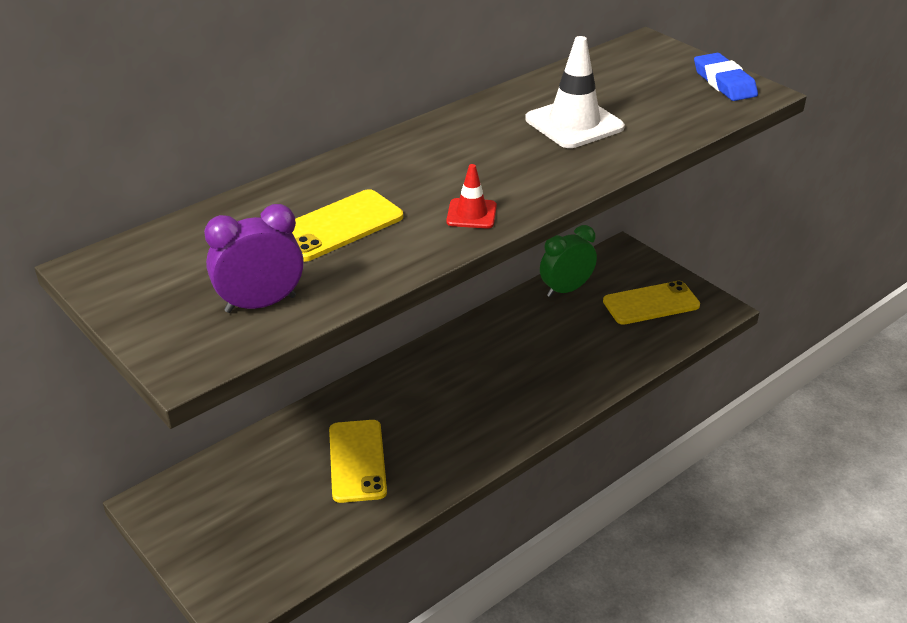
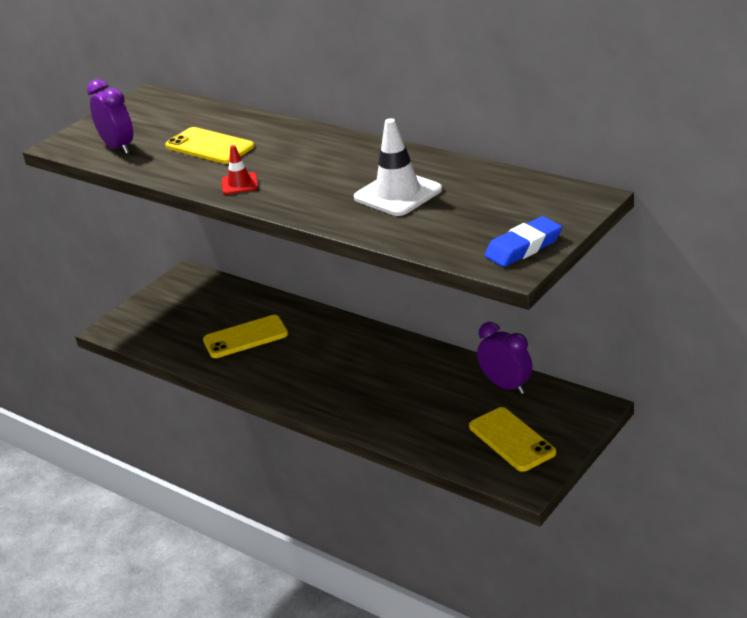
camera: 80 degrees right, 5 degrees down
green clock [540,225,597,297] -> purple clock [477,322,532,394]

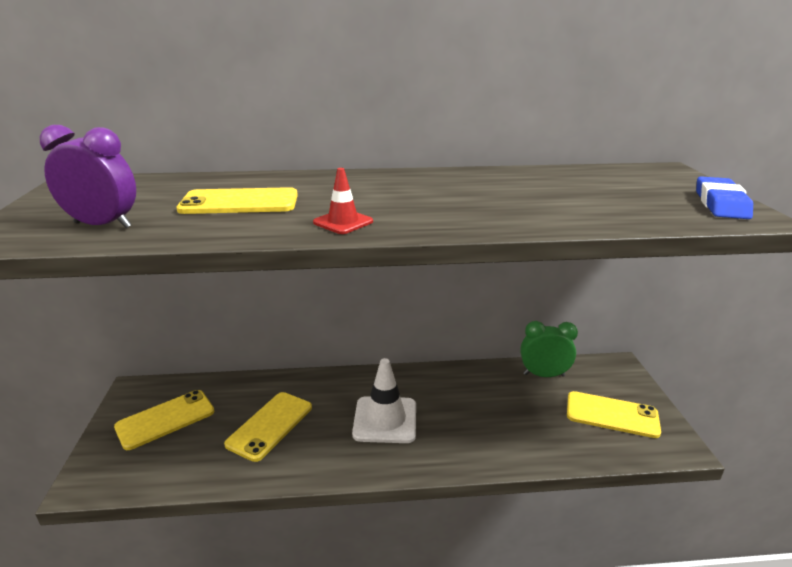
camera: 45 degrees left, 5 degrees down
white traffic cone [354,118,442,216] -> white traffic cone moved to [352,358,416,443]
purple clock [477,322,532,394] -> green clock [520,321,578,377]
none -> yellow phone [114,390,214,450]

